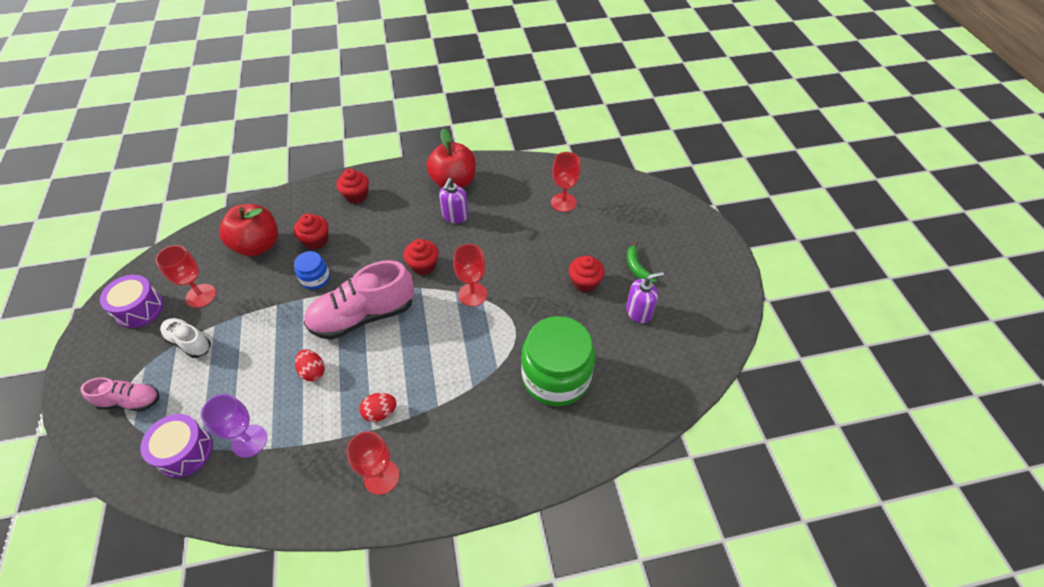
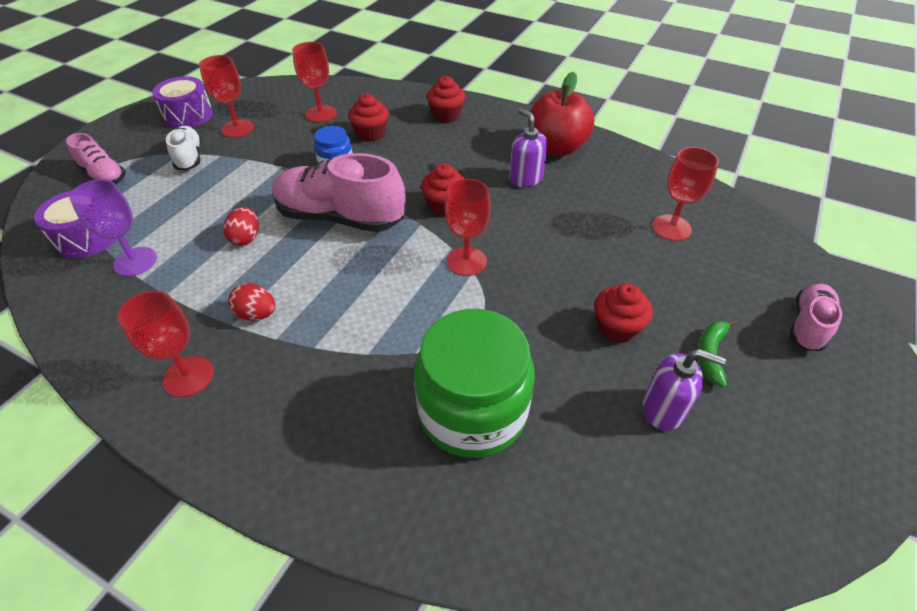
camera: 40 degrees right, 5 degrees down
red apple [219,204,278,256] -> red goblet [292,42,337,122]
purple soap dispenser [439,178,469,223] -> purple soap dispenser turned 90 degrees clockwise [509,108,548,187]
none -> pink shoe [789,284,842,351]

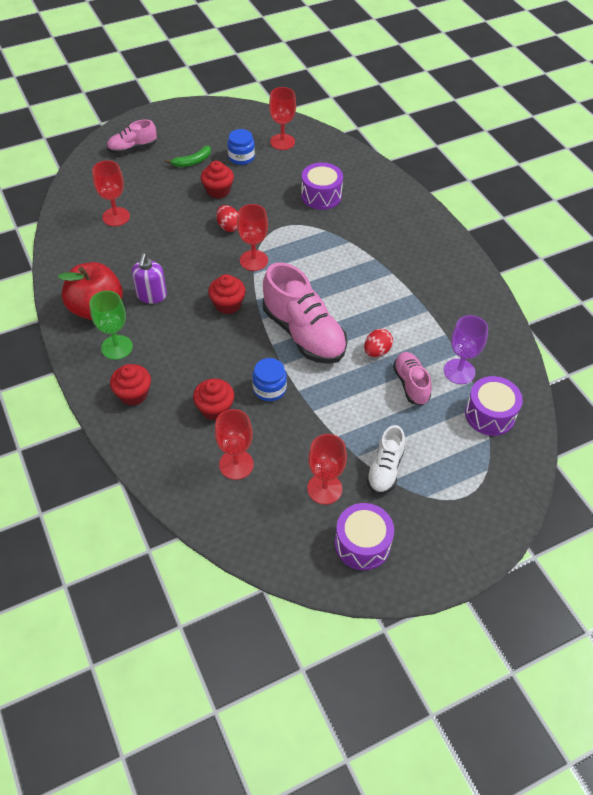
camera: 145 degrees left, 5 degrees up
pink shoe [66,133,126,184] -> pink shoe moved to [393,352,432,405]
red goblet [118,291,214,397] -> red goblet moved to [269,87,296,150]
red egg [228,283,275,321] -> red egg moved to [216,205,238,232]
green jar [414,309,535,458] -> purple drum [301,163,343,210]
purple soap dispenser [643,349,726,431] -> blue jar [227,129,255,165]
none -> green goblet [90,291,133,360]

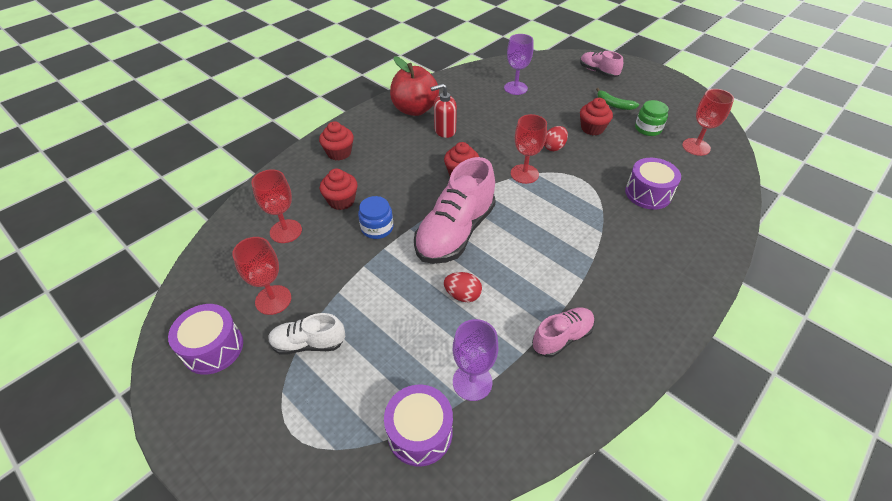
camera: 70 degrees right, 5 degrees down
green goblet [90,291,133,360] -> none
red goblet [92,160,130,226] -> purple goblet [504,34,533,95]
purple soap dispenser [132,253,167,304] -> red soap dispenser [430,84,457,138]
blue jar [227,129,255,165] -> green jar [635,100,669,136]
pink shoe [393,352,432,405] -> pink shoe moved to [532,307,595,357]

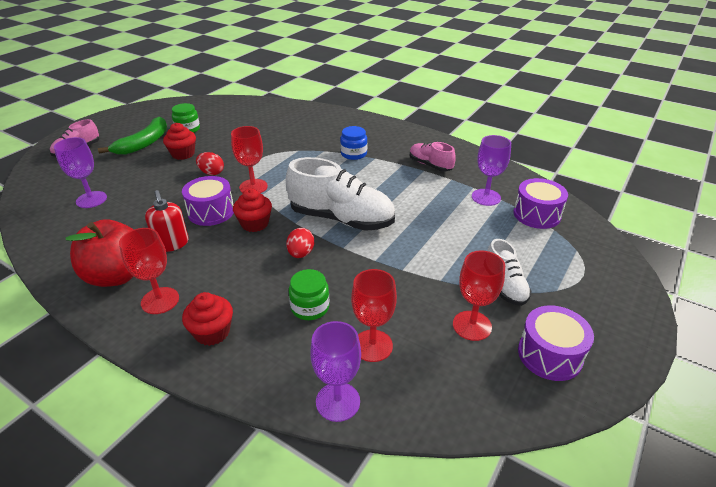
camera: 100 degrees left, 10 degrees down
red cupcake [320,169,358,210] -> green jar [289,269,330,320]
blue jar [358,196,393,239] -> blue jar moved to [340,126,367,160]
pink shoe [414,157,496,264] -> white shoe [286,157,395,231]
red egg [444,272,482,302] -> red egg moved to [286,228,314,258]
green banana [596,88,639,110] -> green banana [98,116,167,155], size x1.69
purple drum [625,158,681,210] -> purple drum moved to [182,176,234,226]
red goblet [682,89,734,156] -> red goblet moved to [119,228,179,314]
none -> purple goblet [310,321,361,422]

